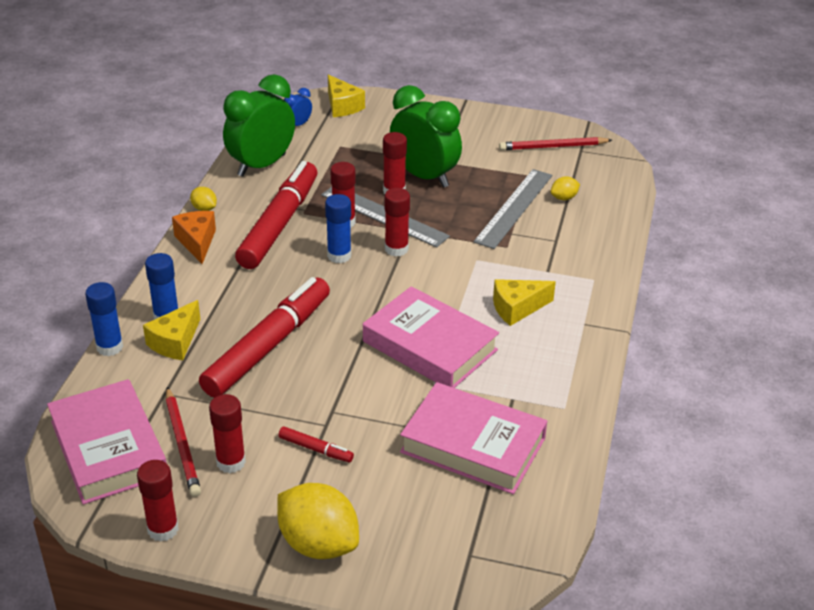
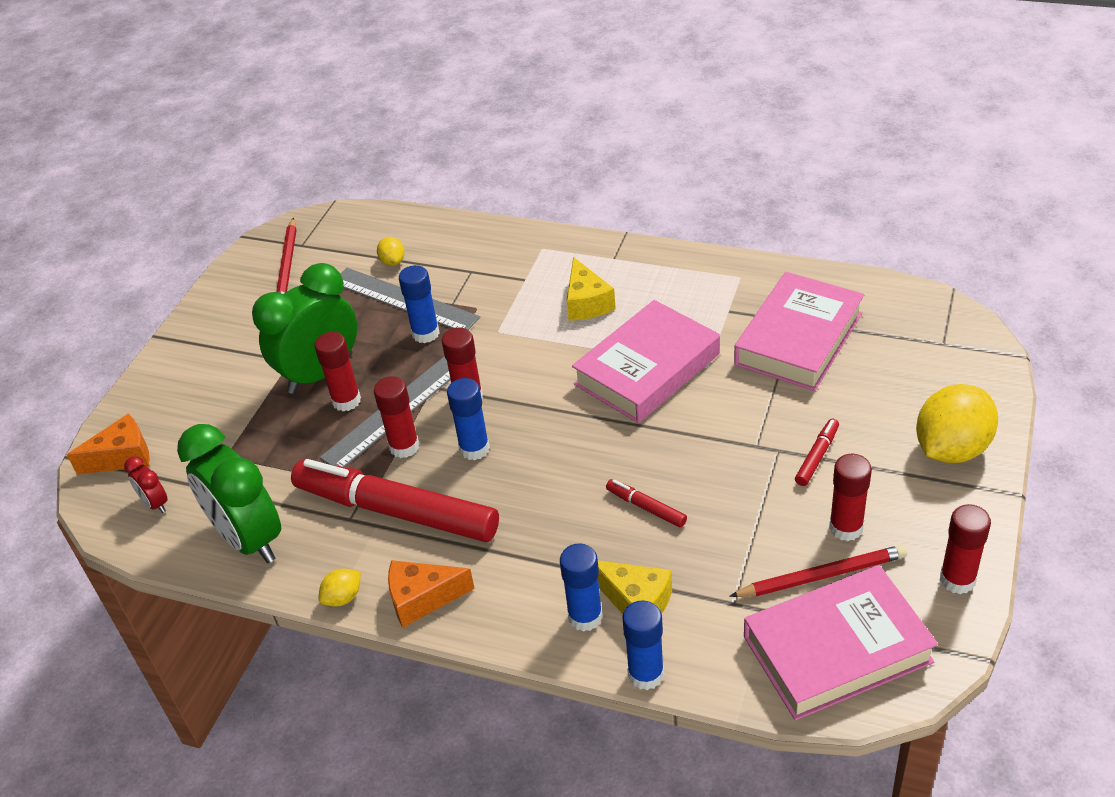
camera: 80 degrees left, 5 degrees up
red marker [199,277,330,398] -> red marker [606,479,687,528], size x0.40
blue clock [284,88,312,126] -> red clock [124,456,168,513]
yellow cheese [328,75,365,117] -> orange cheese [67,414,150,474]
none -> blue glue stick [399,265,440,343]

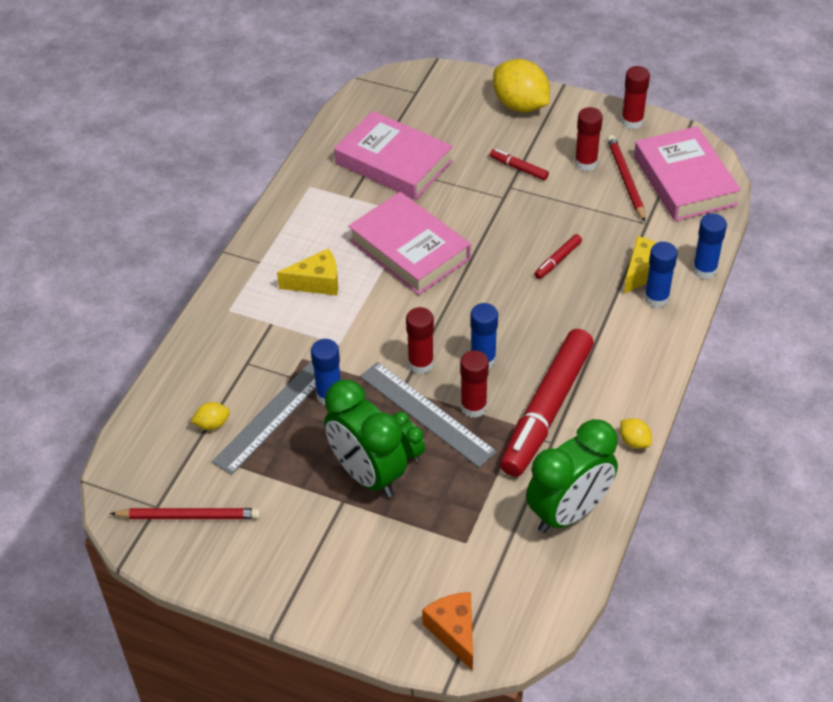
camera: 90 degrees left, 5 degrees up
red clock [124,456,168,513] -> none
red glue stick [315,332,361,411] -> green clock [394,412,425,462]
orange cheese [388,560,475,628] -> none

